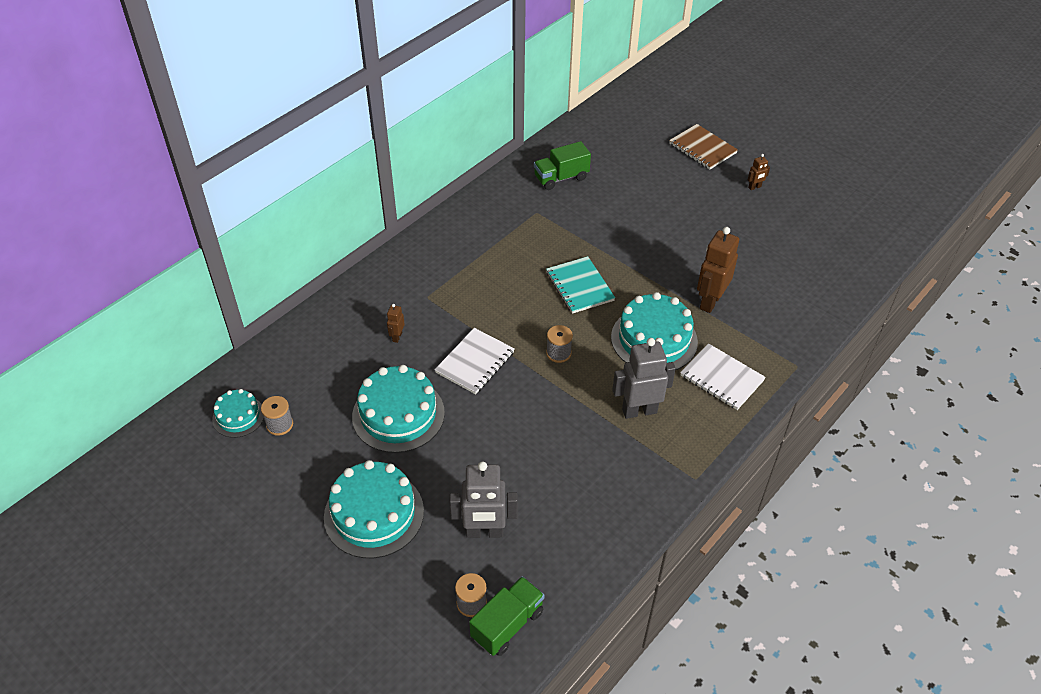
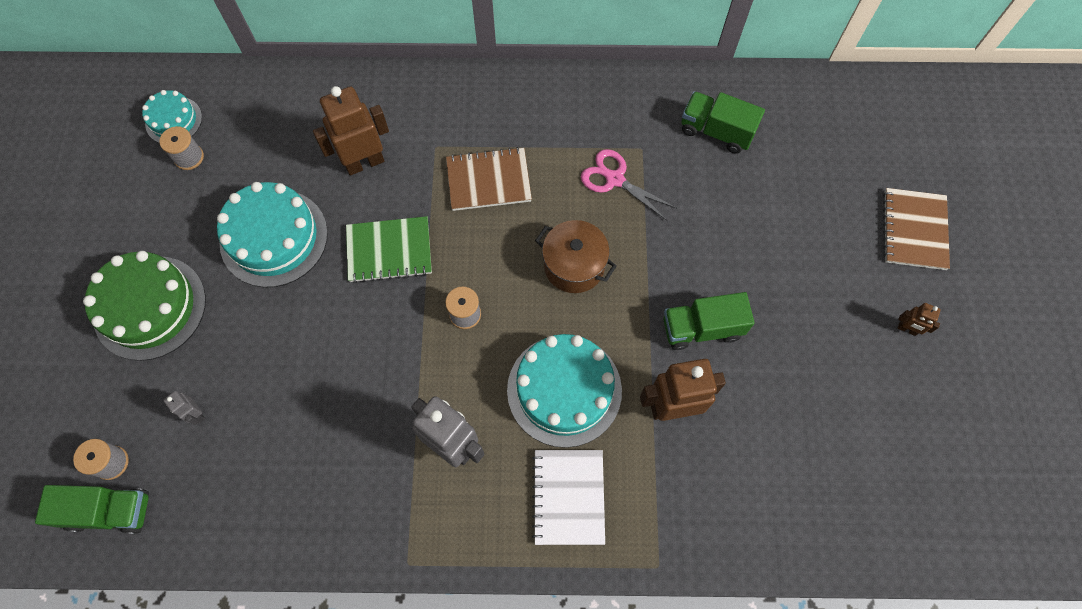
camera: 50 degrees right, 20 degrees up
turquoise cake [324,460,424,558] -> green cake [83,251,206,361]
brown robot [387,304,405,343] -> brown robot [313,86,389,175], size x2.15
white notebook [435,328,515,394] -> green notebook [346,216,432,283]
grey robot [449,461,518,538] -> grey robot [163,391,205,425], size x0.46
turquoise notebook [546,256,615,314] -> brown pot [535,220,617,293]
none -> brown notebook [446,147,532,211]
none -> pink scissors [581,149,676,221]
none -> green truck [663,292,755,350]

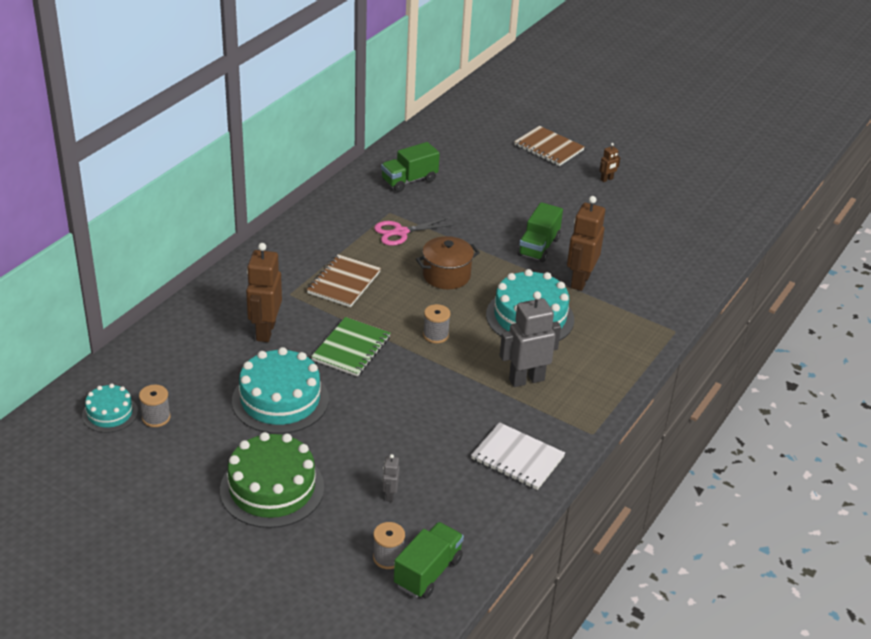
camera: 60 degrees left, 30 degrees down
grey robot [163,391,205,425] -> grey robot turned 105 degrees clockwise [382,454,400,502]
white notebook [532,450,605,545] -> white notebook moved to [471,422,565,490]

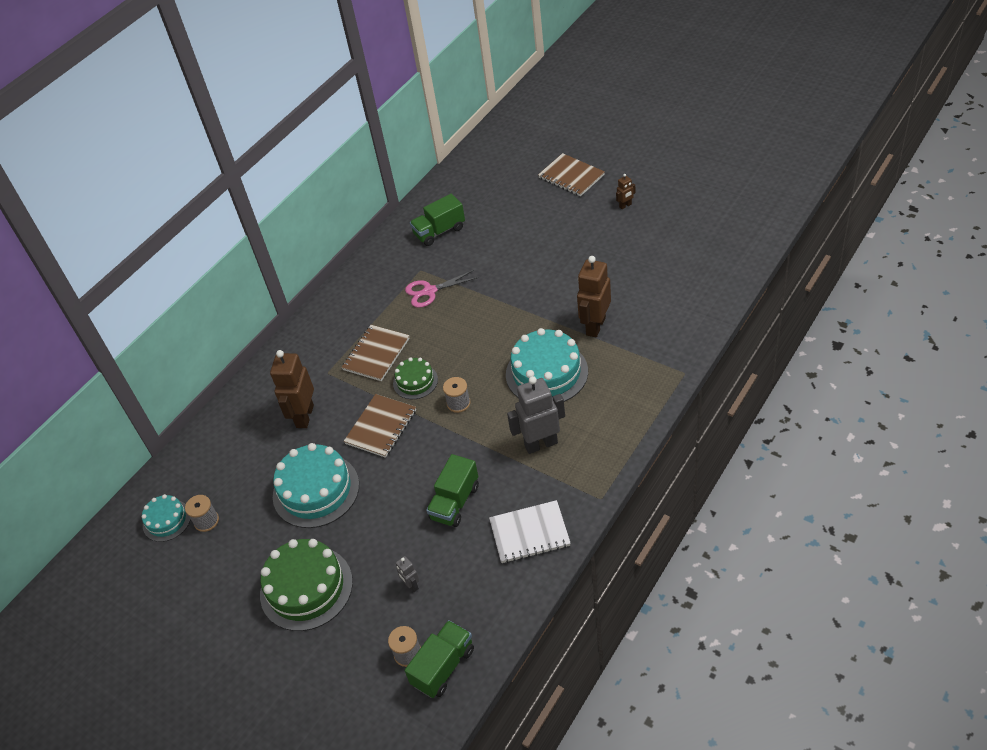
camera: 10 degrees right, 10 degrees up
green notebook [311,317,390,377] -> brown notebook [344,394,416,458]
grey robot [382,454,400,502] -> grey robot turned 45 degrees counterclockwise [396,556,419,592]
brown pot [416,236,480,289] -> none
white notebook [471,422,565,490] -> white notebook turned 45 degrees counterclockwise [489,500,571,563]
green truck [517,202,563,262] -> green truck moved to [426,454,479,527]
none -> green cake [393,357,438,399]

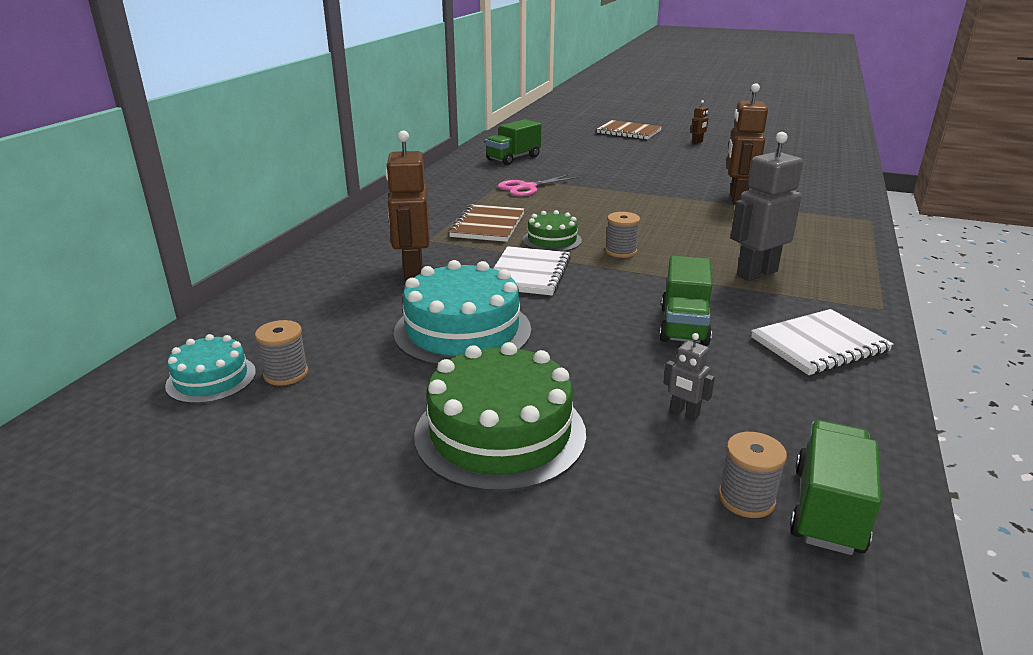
camera: 20 degrees left, 20 degrees down
brown notebook [344,394,416,458] -> white notebook [493,246,571,296]
turquoise cake [506,328,588,402] -> none

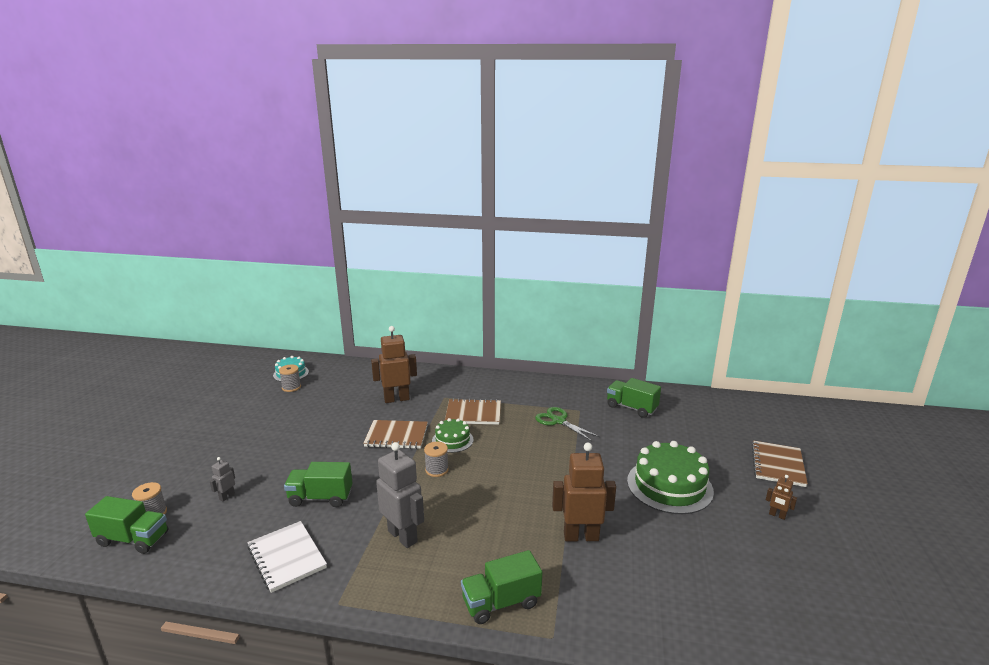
camera: 80 degrees right, 5 degrees down
turquoise cake [393,260,531,366] -> none
green cake [414,342,586,492] -> green cake moved to [627,441,714,514]
white notebook [493,246,571,296] -> brown notebook [363,420,428,449]
pink scissors [498,174,579,197] -> green scissors [535,407,600,441]
none -> green truck [461,550,542,624]

